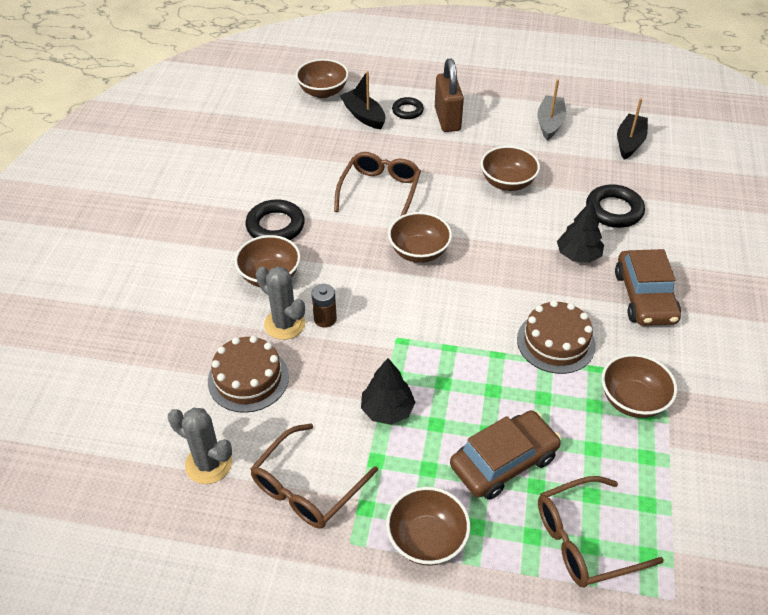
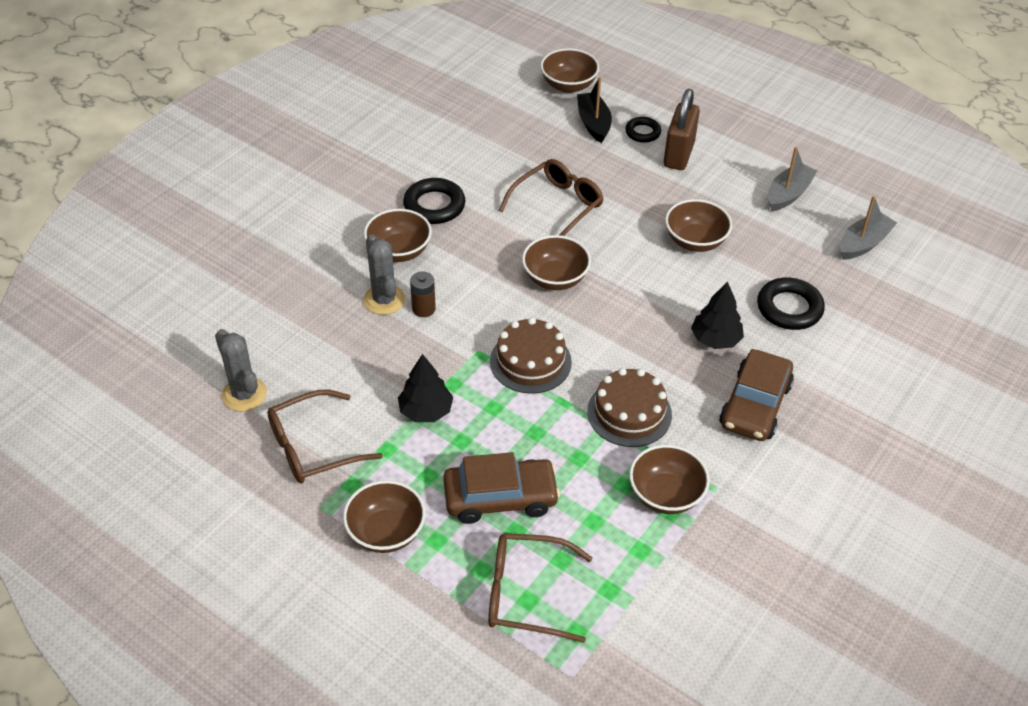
camera: 25 degrees right, 0 degrees up
brown cake [208,336,289,413] -> brown cake moved to [490,317,572,394]
black boat [617,98,648,159] -> grey boat [840,196,897,260]

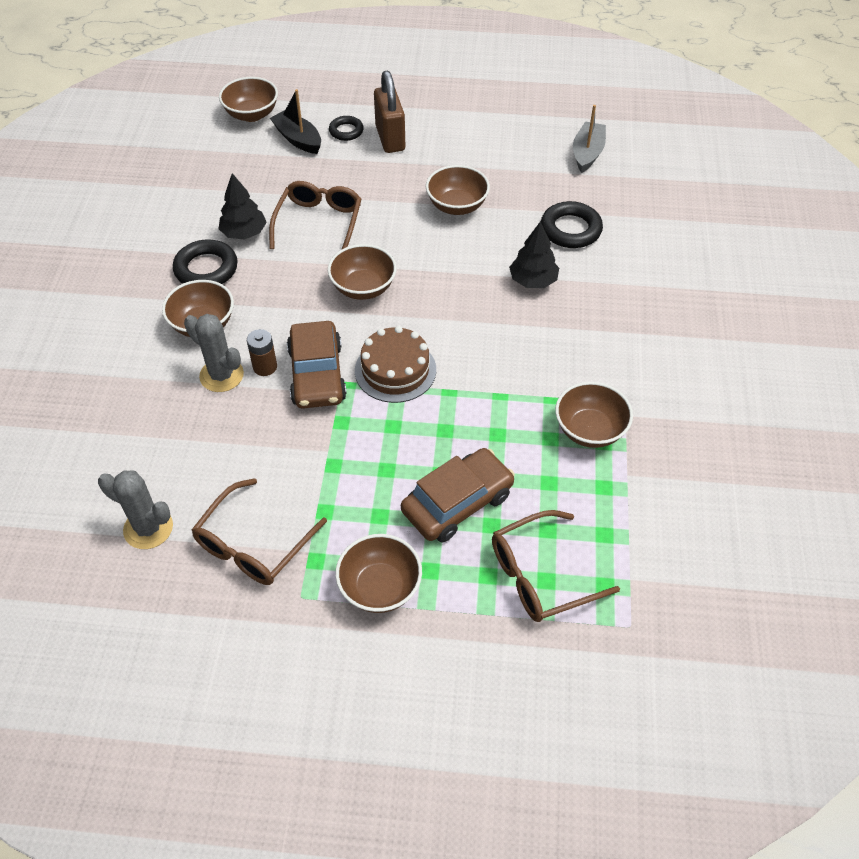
camera: 30 degrees left, 5 degrees up
black tree [398,354,453,422] -> black tree moved to [218,173,267,239]
brown cake [587,368,672,447] -> none
brown car [719,349,794,441] -> brown car moved to [287,321,347,409]
grey boat [768,147,817,211] -> none

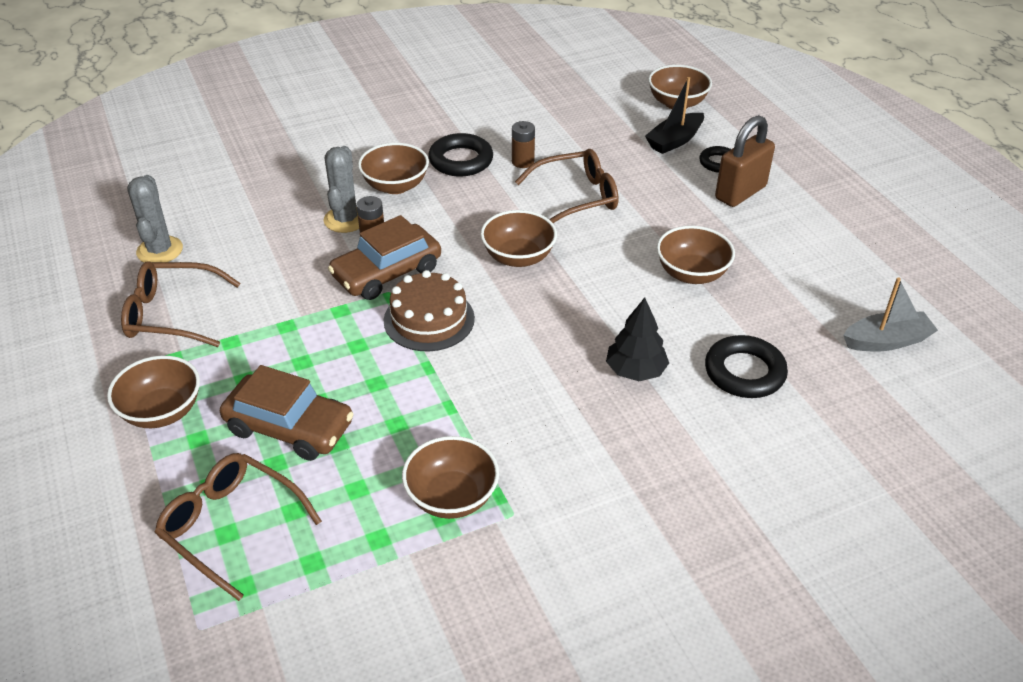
camera: 60 degrees right, 10 degrees down
black tree [218,173,267,239] -> brown battery [512,121,535,168]
black boat [270,89,321,154] -> black boat turned 150 degrees counterclockwise [645,77,704,154]

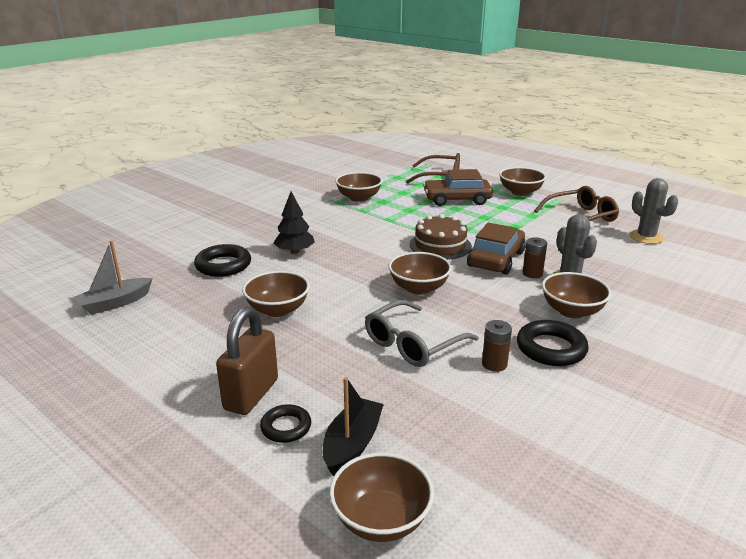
camera: 155 degrees right, 15 degrees down
brown glasses [515,149,618,223] -> grey glasses [365,300,479,367]

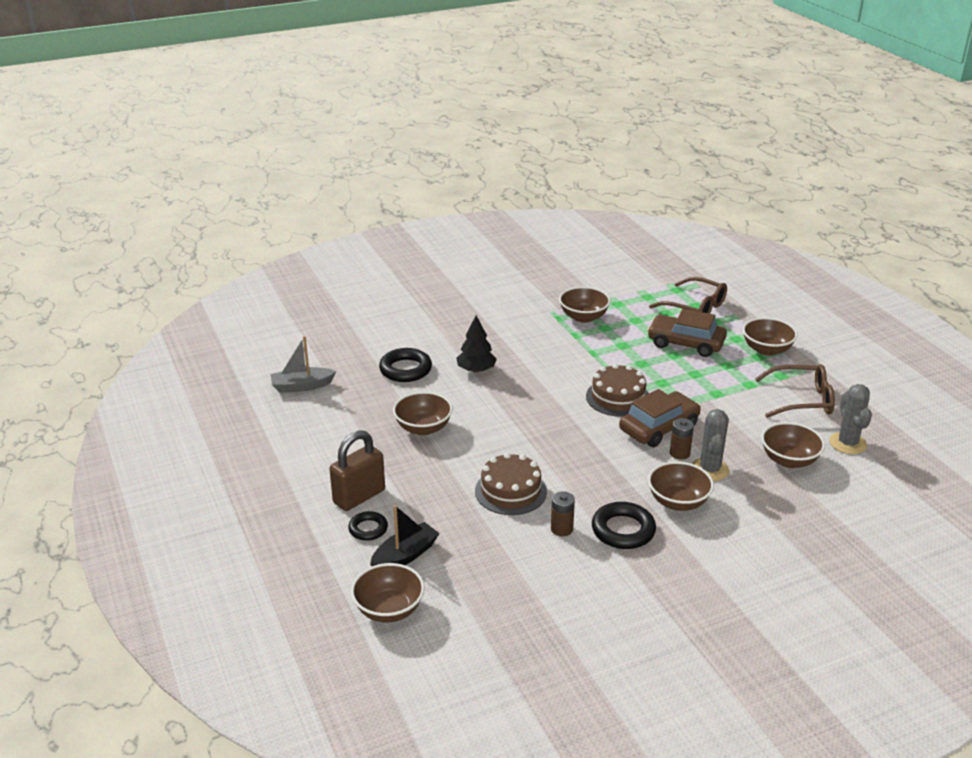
camera: 25 degrees right, 5 degrees up
grey glasses [365,300,479,367] -> brown cake [475,452,547,515]
brown bowl [389,252,452,295] -> brown bowl moved to [761,422,825,468]

